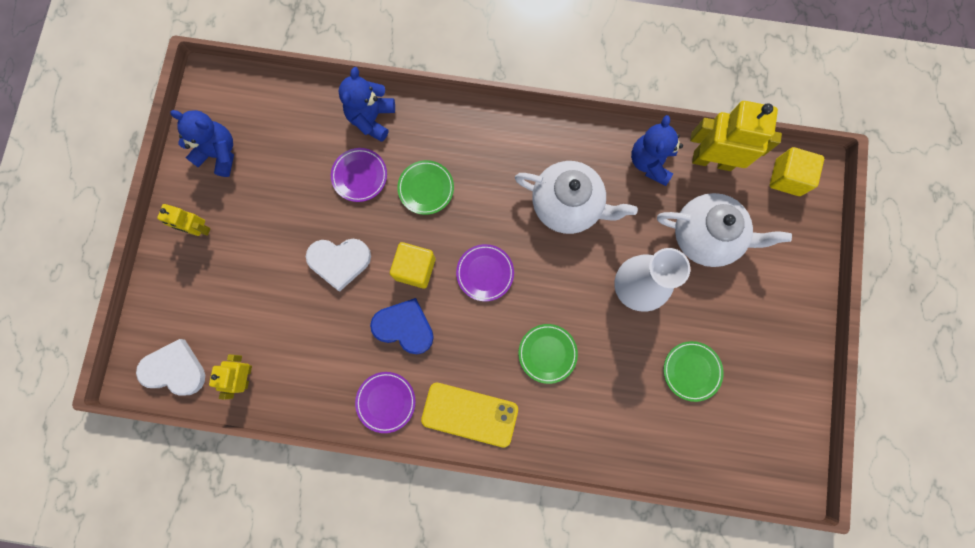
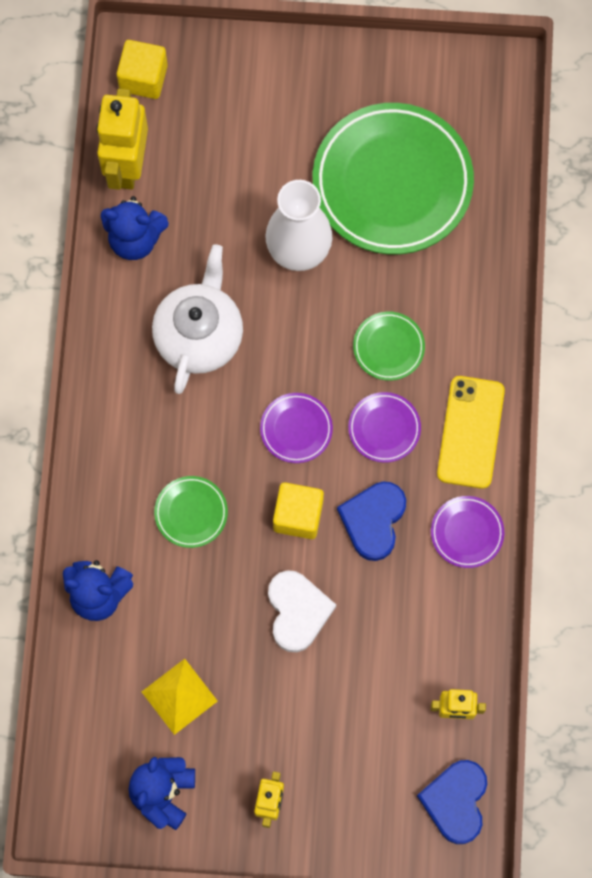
camera: 95 degrees left, 5 degrees down
white heart [136,339,205,395] -> blue heart [417,760,487,844]
purple plate [331,148,387,202] -> purple plate moved to [348,392,421,463]
white teapot [657,193,792,267] -> none
green plate [664,341,724,402] -> green plate [313,103,474,255], size x2.28
none -> yellow pyramid [142,659,218,735]

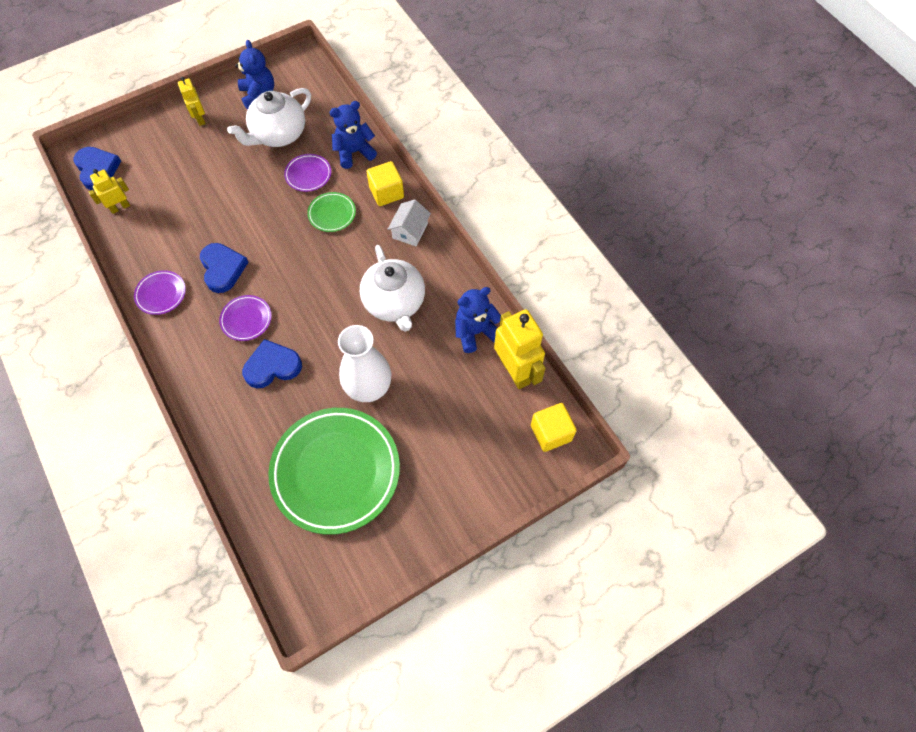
camera: 145 degrees right, 10 degrees down
yellow pyramid [142,659,218,735] -> white teapot [227,88,311,147]
purple plate [260,393,333,463] -> purple plate moved to [284,154,331,192]
white heart [268,570,336,652] -> none
yellow cube [273,482,324,539] -> yellow cube moved to [366,161,404,206]
green plate [353,311,425,381] -> blue heart [242,339,302,388]
yellow phone [437,376,505,489] -> none
none -> white house [388,199,431,246]

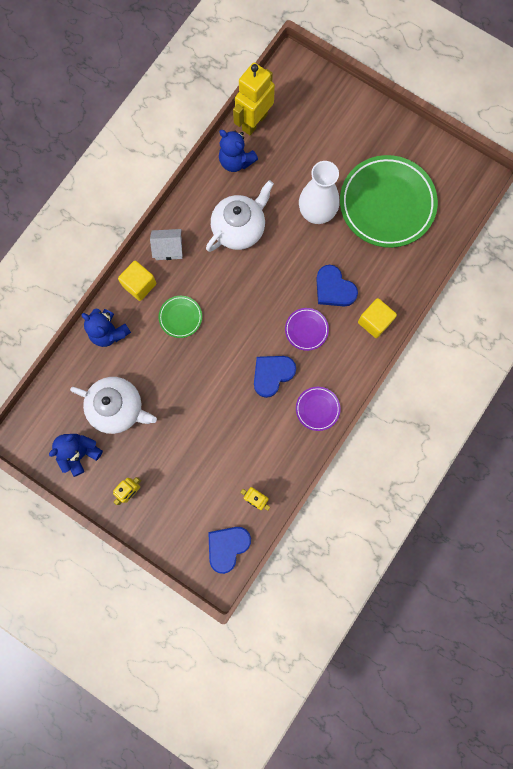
camera: 115 degrees left, 15 degrees up
purple plate [284,154,331,192] -> none
yellow cube [531,403,577,452] -> yellow cube moved to [358,298,397,338]

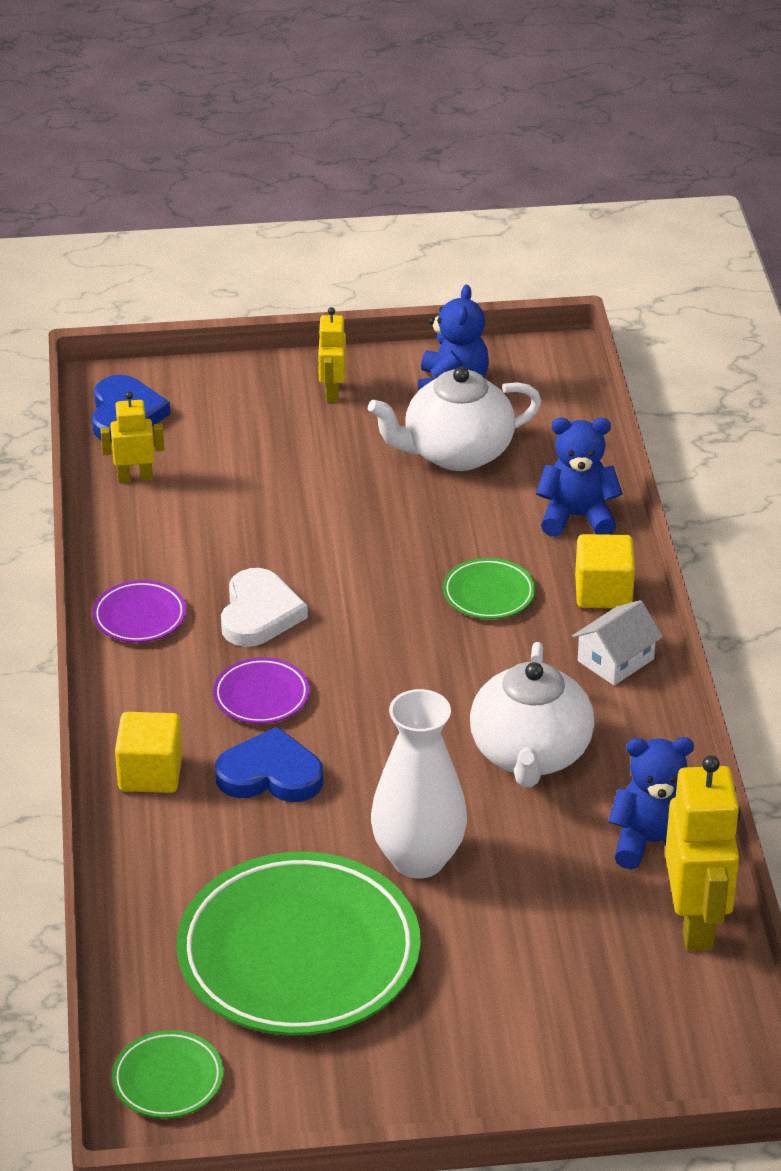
camera: 140 degrees right, 40 degrees down
blue heart [254,356,296,398] -> white heart [221,568,308,647]
none -> green plate [112,1030,223,1118]

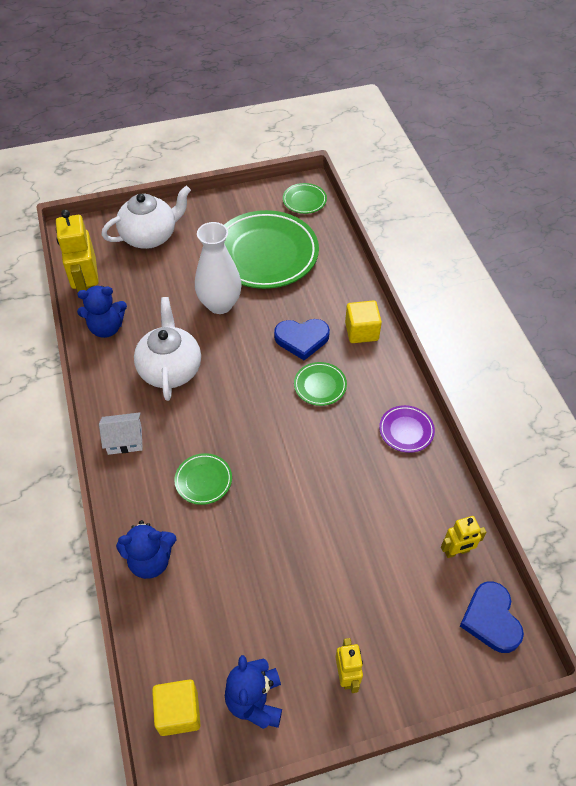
camera: 170 degrees right, 15 degrees up
purple plate [213,657,310,724] -> green plate [294,362,347,406]
white heart [221,568,308,647] -> none
white teapot [368,367,541,471] -> white teapot moved to [102,186,191,249]
white house [572,600,663,685] -> white house turned 45 degrees clockwise [99,412,143,455]
yellow cube [575,534,635,608] -> yellow cube moved to [152,679,201,736]

